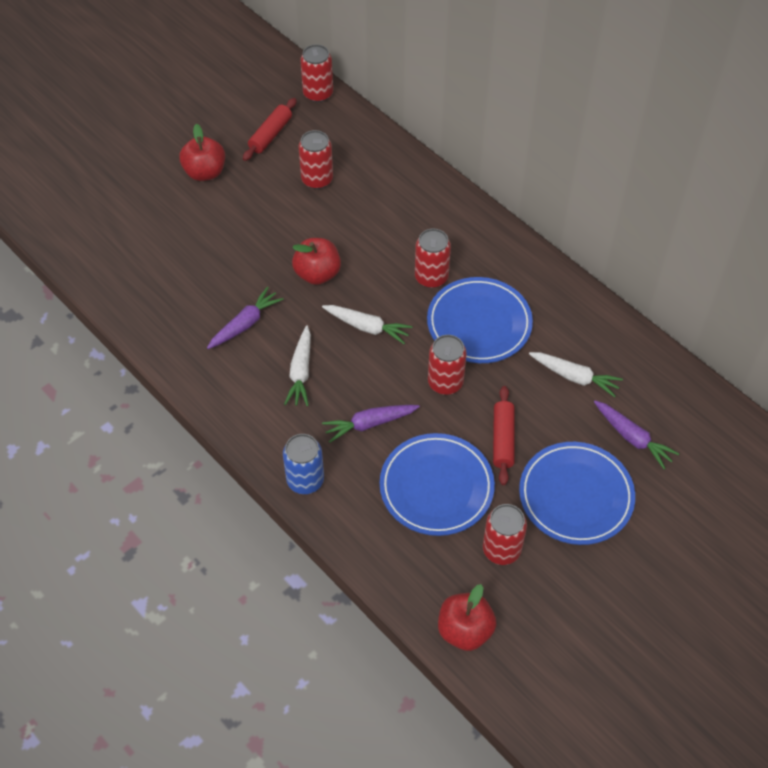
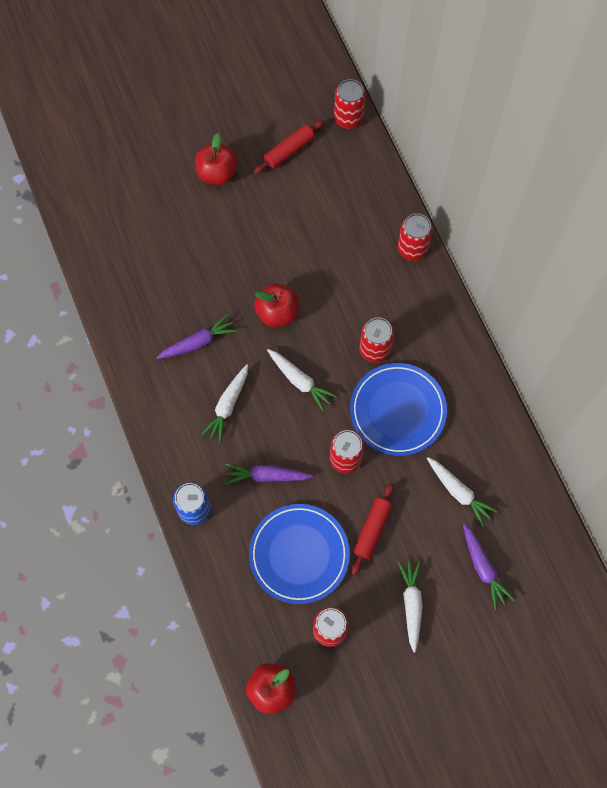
camera: 20 degrees right, 15 degrees up
red can [298,130,333,189] -> red can moved to [398,213,433,261]
blue plate [519,442,635,545] -> white carrot [398,561,423,653]

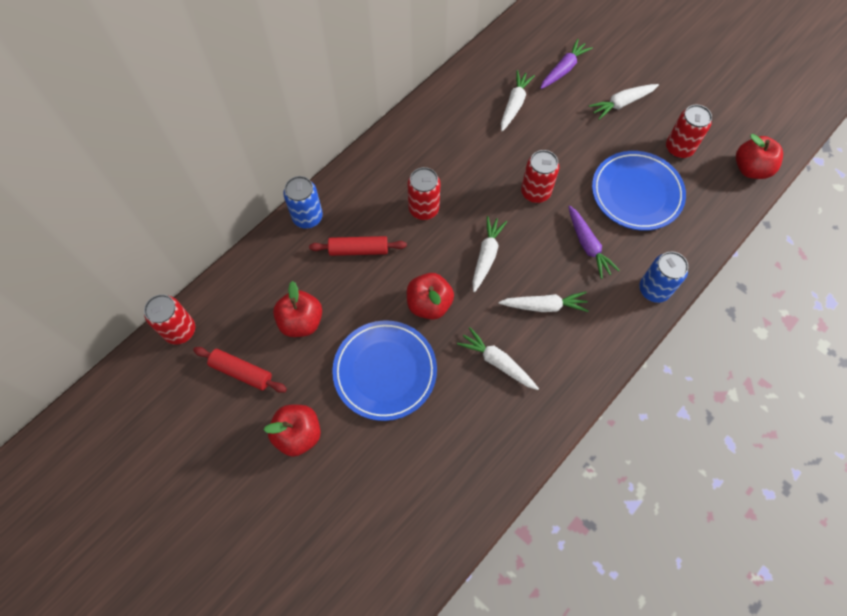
camera: 115 degrees left, 5 degrees down
purple carrot [156,314,237,359] -> white carrot [457,327,539,390]
blue plate [350,363,447,456] -> blue plate moved to [332,320,437,421]
red rolling pin [351,483,394,576] -> red rolling pin moved to [309,236,407,256]
red can [398,213,433,261] -> blue can [283,176,323,228]
none -> red apple [273,281,322,337]

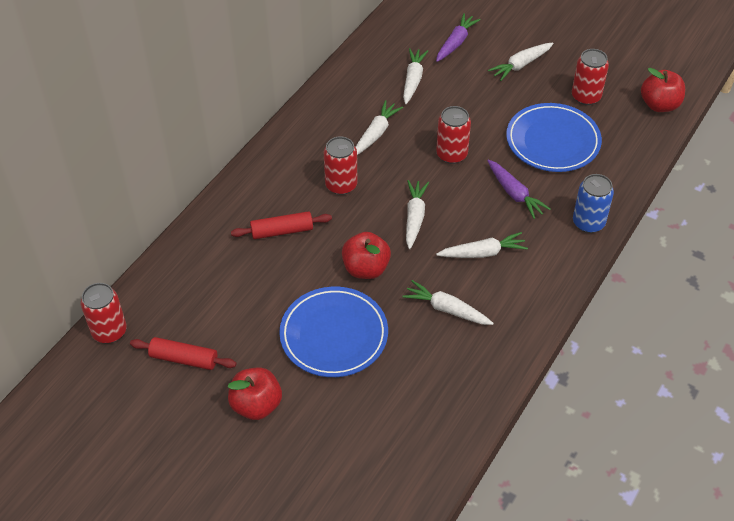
camera: 10 degrees left, 15 degrees down
red apple [273,281,322,337] -> none
blue can [283,176,323,228] -> none
none -> white carrot [356,100,403,155]

